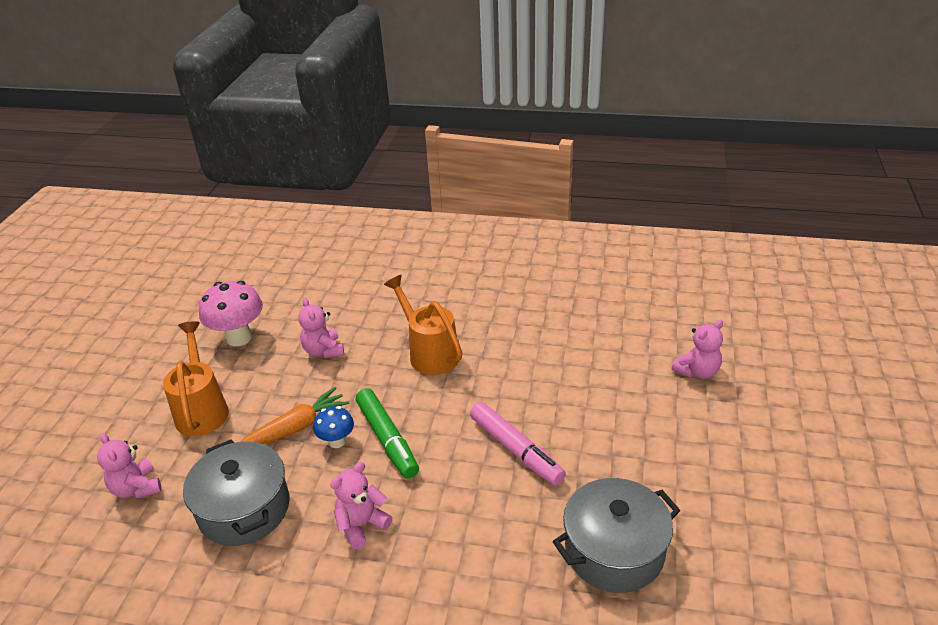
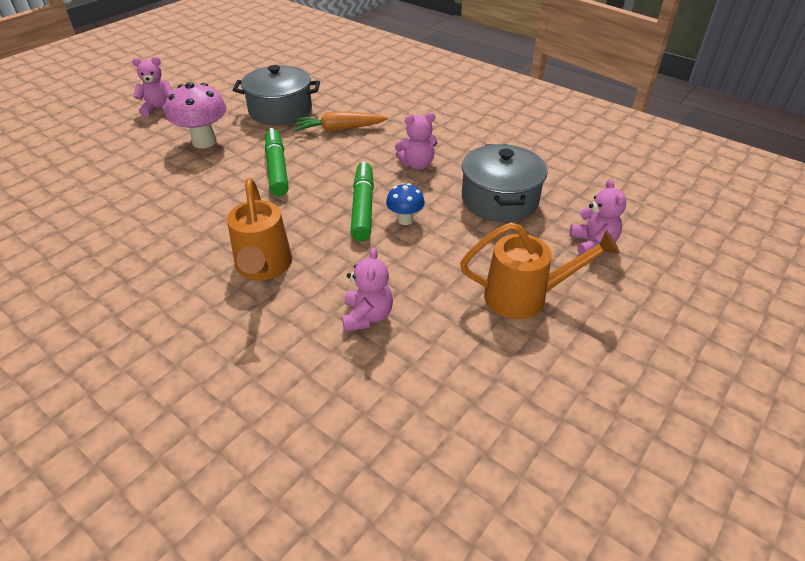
camera: 155 degrees left, 5 degrees up
orange watering can [163,321,229,436] -> orange watering can turned 105 degrees counterclockwise [460,222,620,319]
pink mushroom [199,281,263,346] -> pink mushroom moved to [165,82,227,148]
orange carrot [241,387,349,444] -> orange carrot moved to [293,111,388,132]
pink marker [470,402,566,486] -> green marker [265,128,289,196]
pink teddy bear [672,320,723,379] -> pink teddy bear moved to [132,57,173,117]

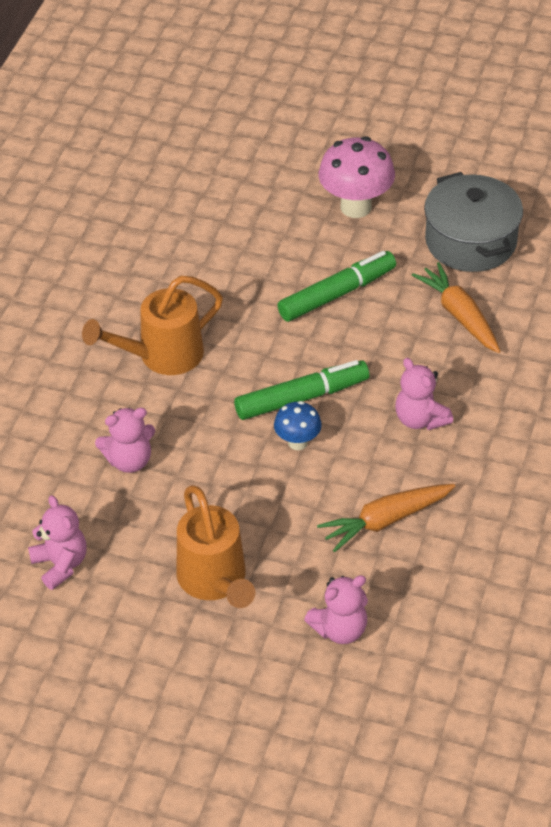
camera: 70 degrees right, 5 degrees up
pink teddy bear [132,57,173,117] -> pink teddy bear moved to [28,495,87,590]
grey pot [462,144,548,222] -> orange carrot [317,484,455,552]

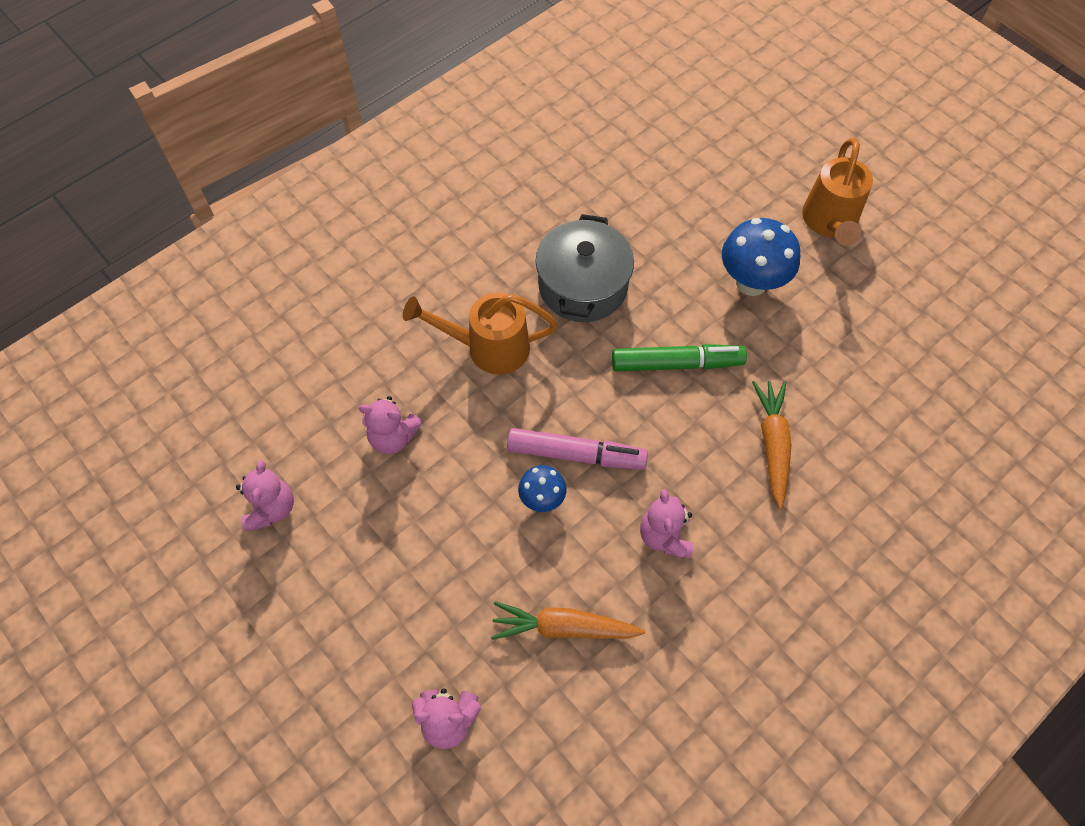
camera: 30 degrees right, 15 degrees up
orange watering can [177,485,255,608] -> orange watering can moved to [802,138,873,246]
green marker [234,360,369,420] -> pink marker [507,428,648,470]
pink mushroom [319,136,395,218] -> blue mushroom [722,218,800,296]
grey pot [424,172,523,272] -> grey pot moved to [536,214,634,322]

